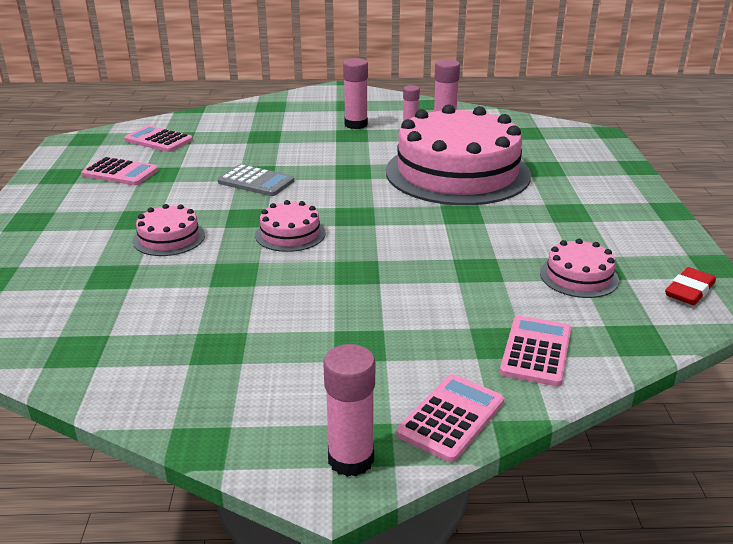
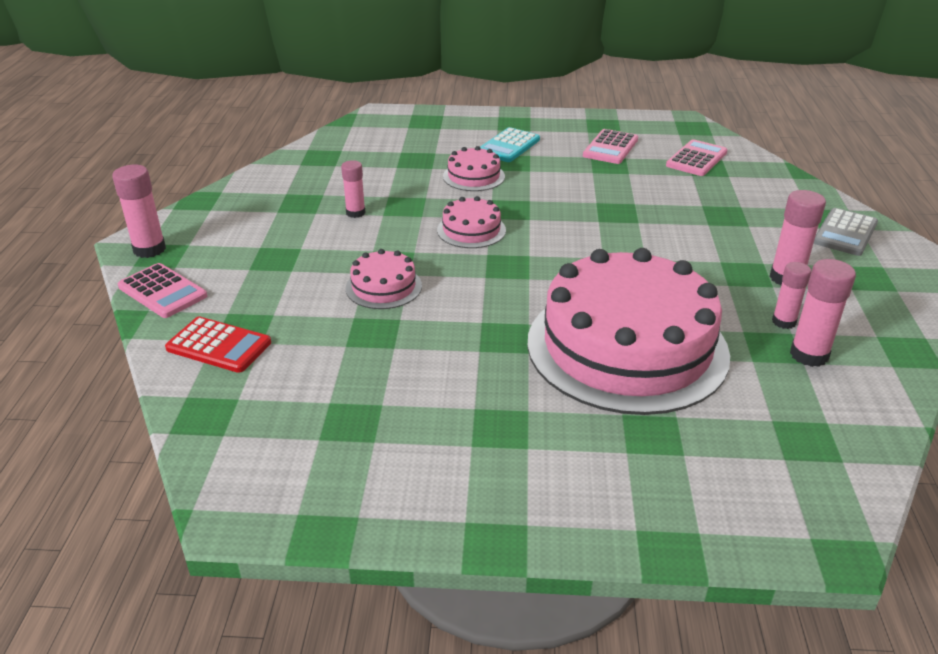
camera: 95 degrees right, 5 degrees up
grey calculator [218,164,294,196] -> grey calculator moved to [814,208,878,256]
pink calculator [500,316,571,386] -> red calculator [165,317,271,373]
pink cake [540,239,619,298] -> pink cake moved to [345,249,422,309]
red eraser [665,267,716,305] -> none
none -> pink glue stick [341,160,366,218]
none -> turquoise calculator [480,127,540,162]

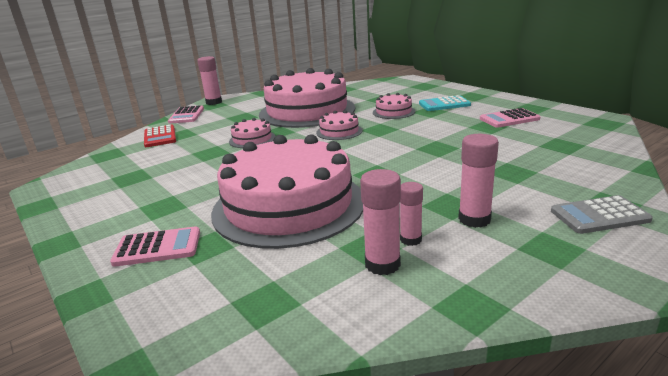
camera: 50 degrees right, 10 degrees down
pink glue stick [341,160,366,218] -> pink cake [259,68,355,128]
pink calculator [666,139,728,176] -> pink calculator moved to [110,226,200,267]

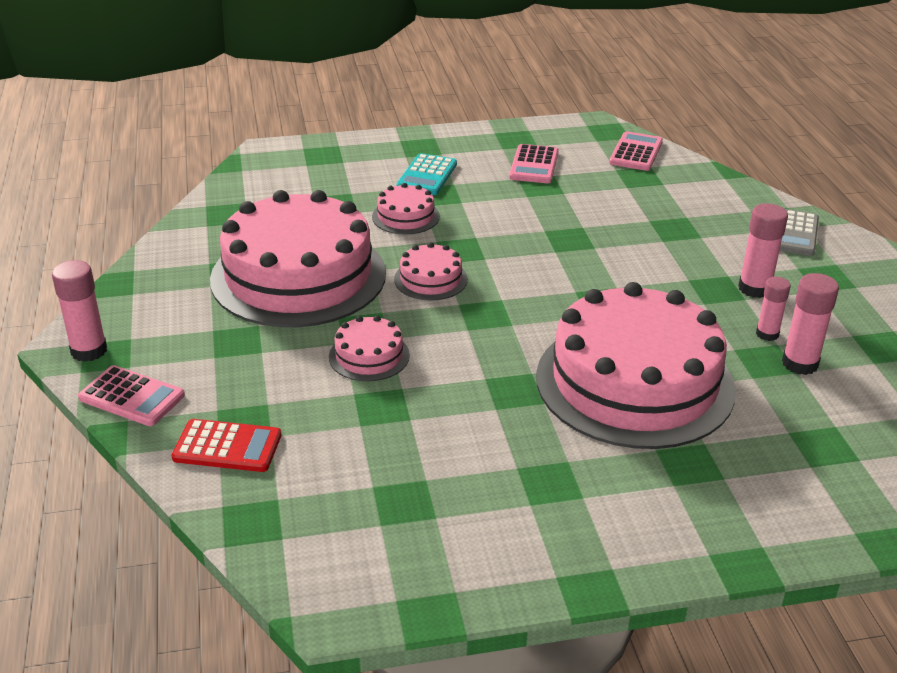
camera: 65 degrees left, 10 degrees up
pink calculator [110,226,200,267] -> pink calculator moved to [609,131,663,171]

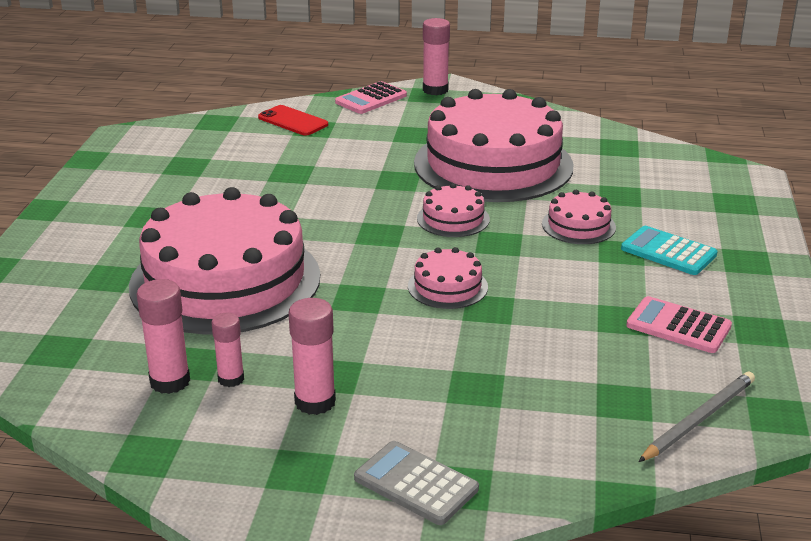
camera: 110 degrees right, 5 degrees down
red calculator [172,419,281,472] -> red phone [258,105,328,136]
pink cake [329,315,410,381] -> pink cake moved to [408,247,488,309]
pink calculator [609,131,663,171] -> grey pencil [638,372,755,462]

